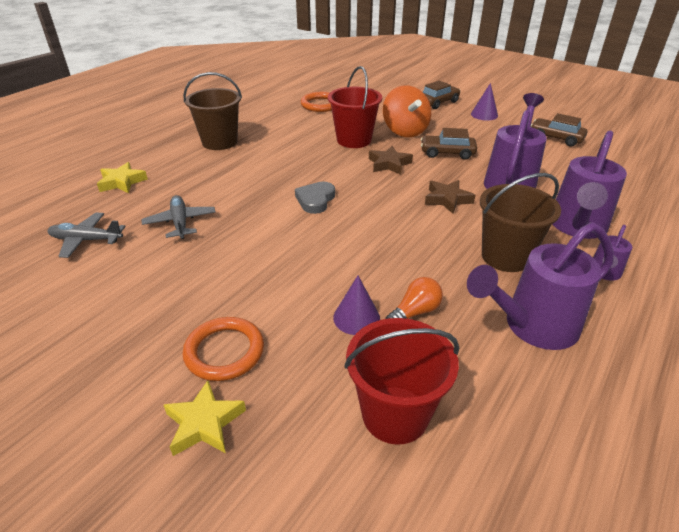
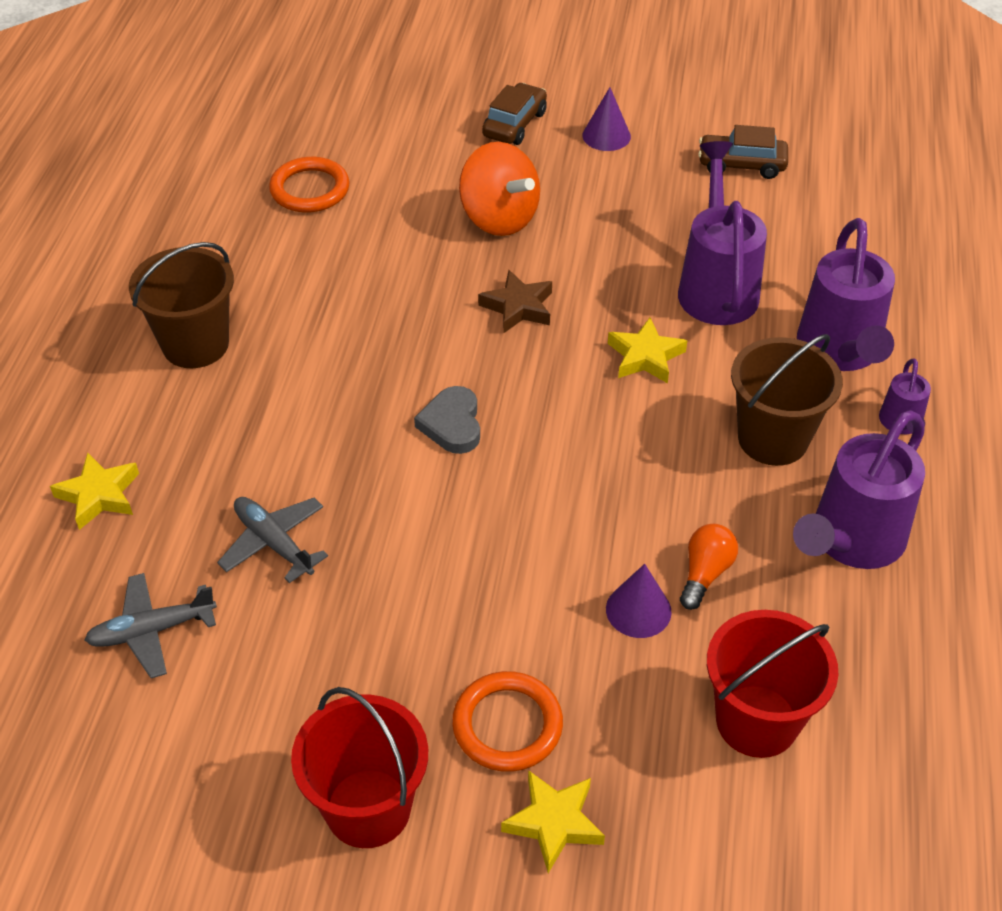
camera: 25 degrees left, 10 degrees up
red bucket [328,66,382,148] -> red bucket moved to [291,687,428,848]
brown car [421,128,477,160] -> none
brown star [425,180,475,214] -> yellow star [608,317,687,383]

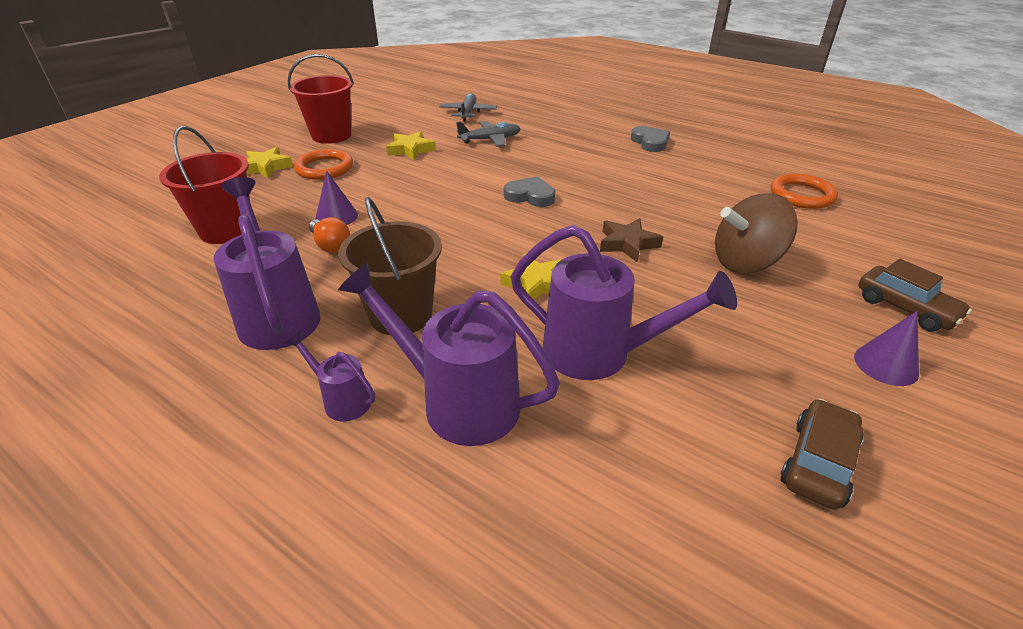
camera: 115 degrees right, 10 degrees down
yellow star [50,452,139,530] -> yellow star moved to [386,131,436,160]
brown bucket [129,242,234,368] -> grey heart [631,126,670,152]
orange spinning top [459,142,540,236] -> brown spinning top [715,193,798,273]

